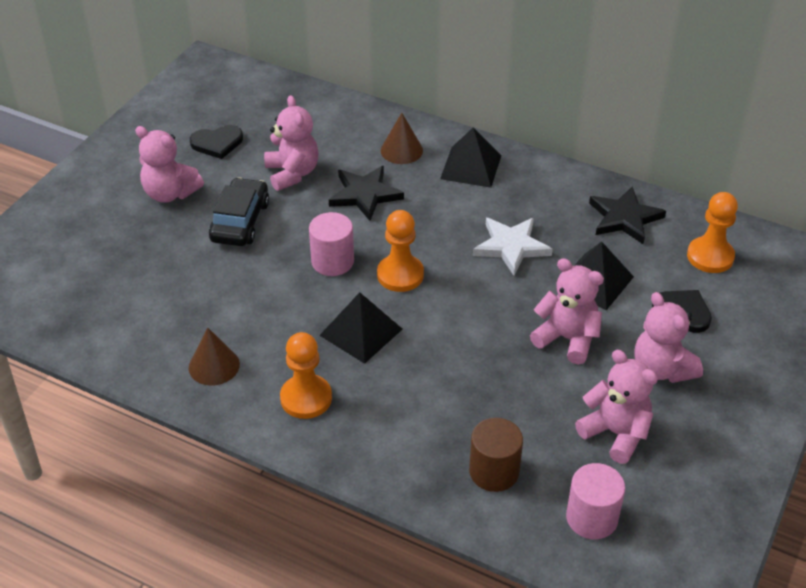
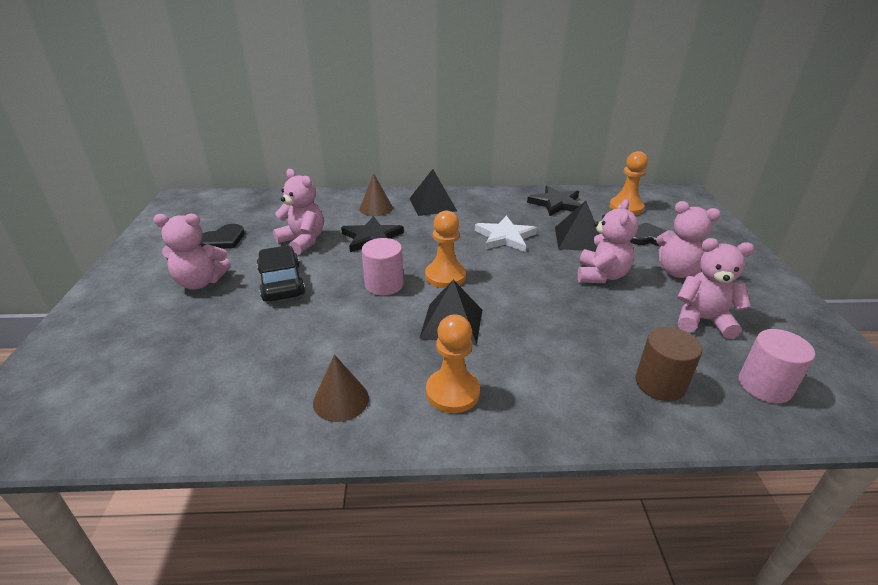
camera: 30 degrees left, 10 degrees down
pink teddy bear [530,258,604,365] -> pink teddy bear turned 105 degrees clockwise [577,199,638,283]

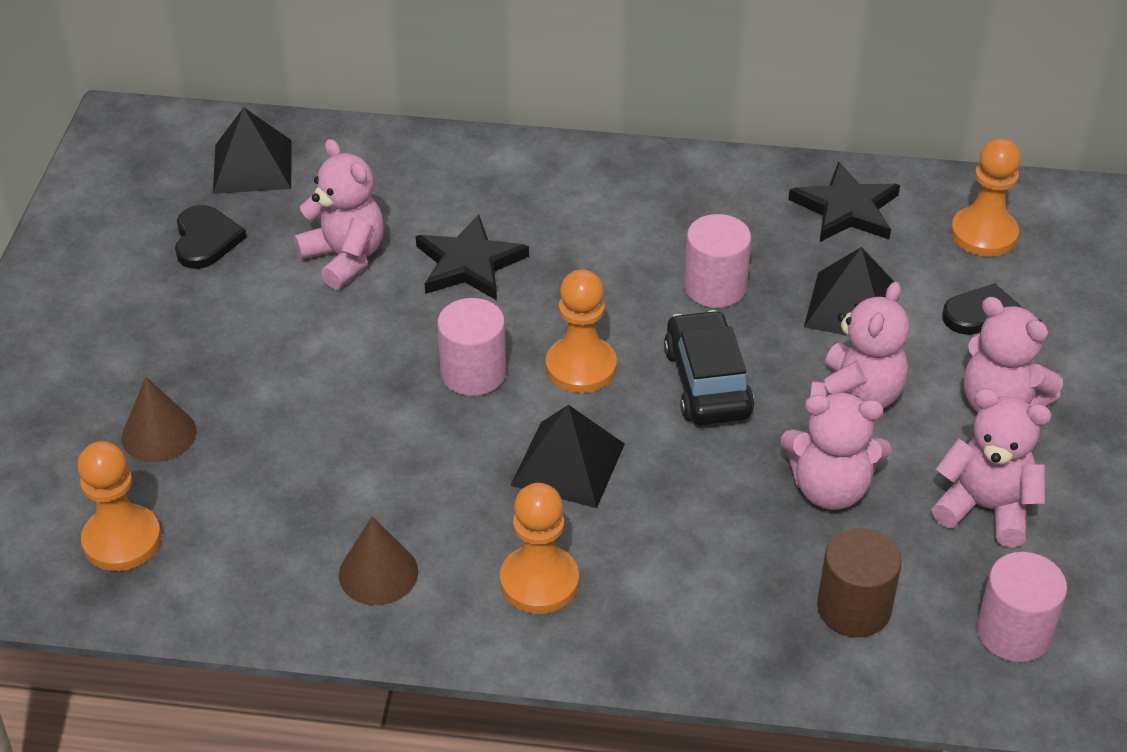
camera: 10 degrees right, 10 degrees up
pink teddy bear [153,213,231,289] -> pink teddy bear moved to [780,393,891,510]
black heart [199,224,244,249] -> black heart turned 60 degrees counterclockwise [175,205,247,269]
black car [257,246,305,301] -> black car moved to [664,310,755,425]
brown cone [359,174,393,216] -> brown cone moved to [121,377,197,462]
black pyramid [409,169,457,216] -> black pyramid moved to [213,107,292,194]
white star [475,215,537,252] -> pink cylinder [684,214,751,308]
none -> orange pawn [78,441,161,571]

